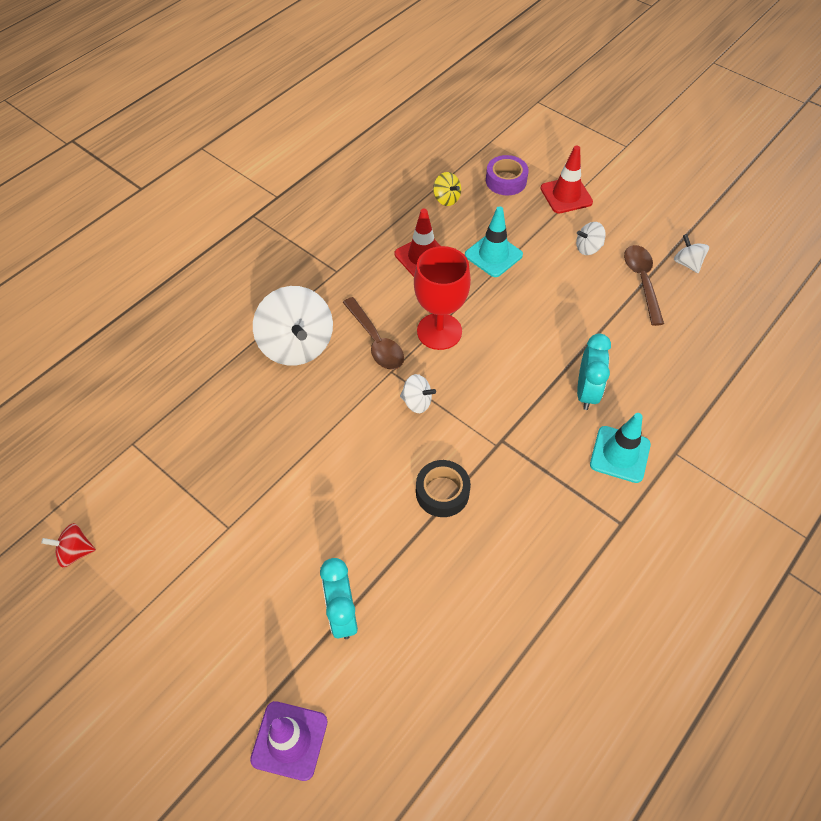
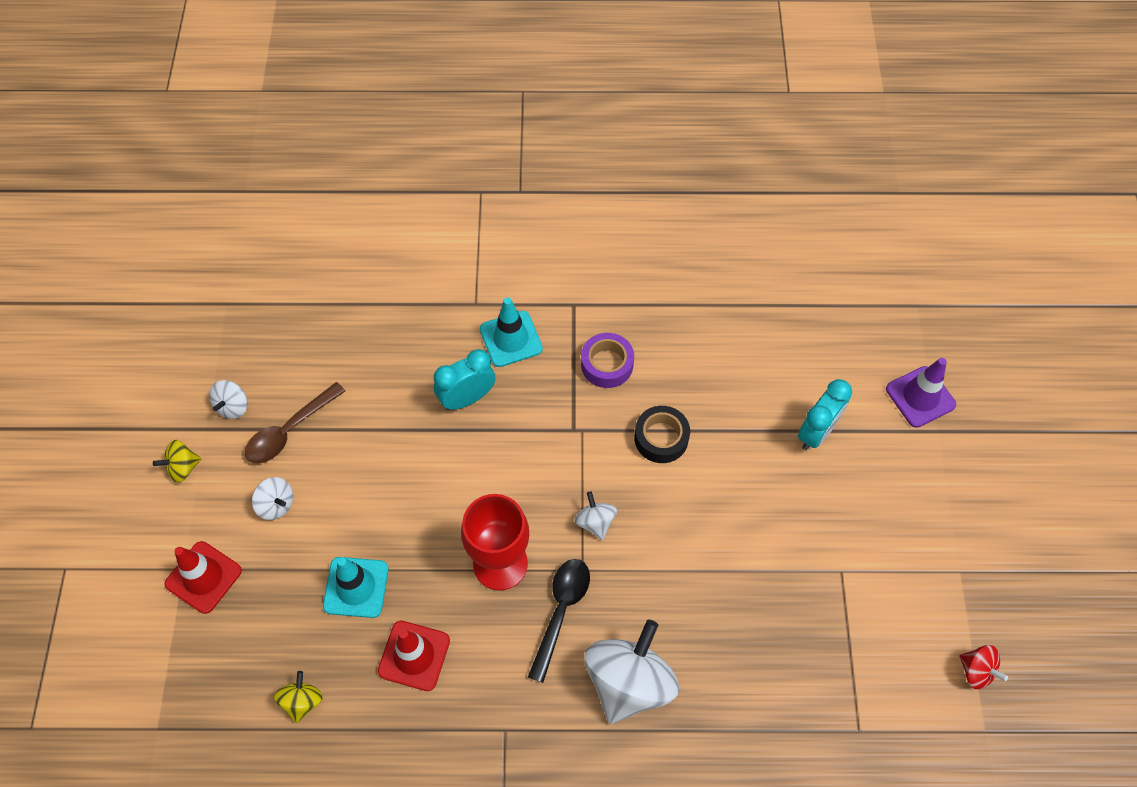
camera: 130 degrees left, 5 degrees up
brown spoon [342,297,404,370] -> black spoon [528,559,590,683]
purple tape [486,155,529,195] -> purple tape moved to [581,333,634,388]
none -> yellow spinning top [153,440,201,483]

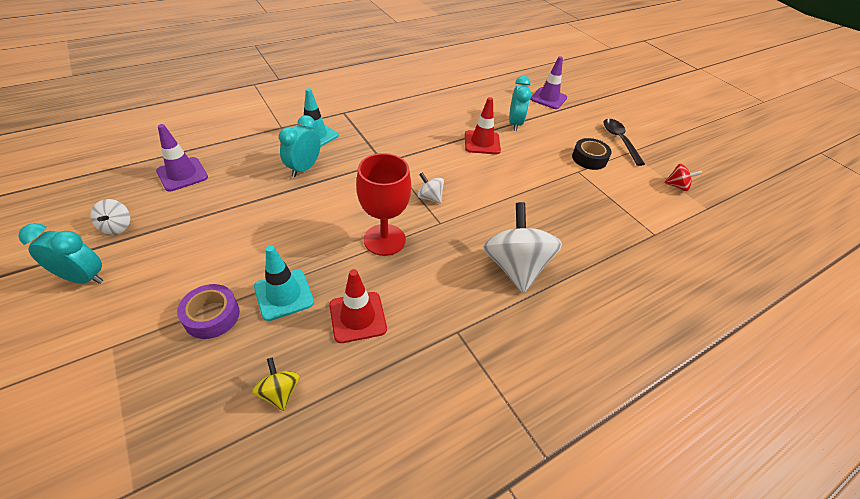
camera: 35 degrees left, 15 degrees down
yellow spinning top [153,440,201,483] -> turquoise clock [18,223,104,284]
red traffic cone [165,541,242,614] -> red traffic cone moved to [465,97,501,154]
brown spoon [245,382,345,464] -> none
white spinning top [252,477,293,520] -> none
black spoon [528,559,590,683] -> black spoon moved to [603,119,645,166]
purple tape [581,333,634,388] -> purple tape moved to [177,284,240,339]
black tape [634,406,690,463] -> black tape moved to [572,138,612,170]
none -> purple traffic cone [156,124,208,192]

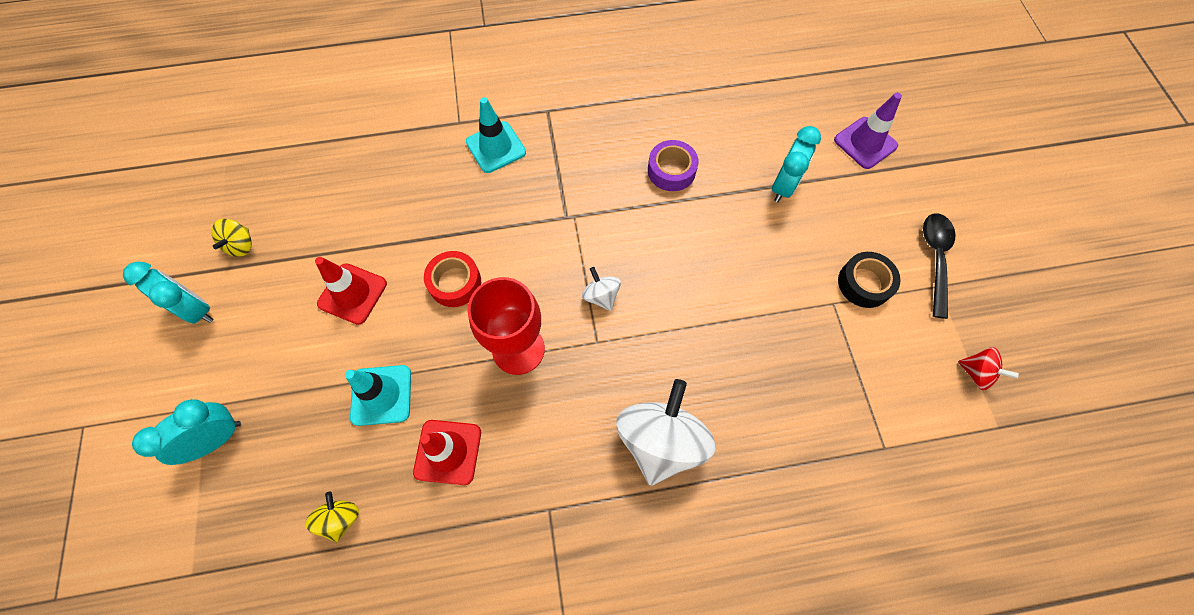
camera: 25 degrees right, 20 degrees up
white spinning top [90,199,130,235] -> yellow spinning top [211,219,252,257]
purple traffic cone [156,124,208,192] -> none
purple tape [177,284,240,339] -> purple tape moved to [648,140,699,191]
turquoise clock [279,115,321,177] -> turquoise clock moved to [132,399,241,465]
red traffic cone [465,97,501,154] -> red traffic cone moved to [315,257,387,325]
none -> red tape [424,251,481,307]

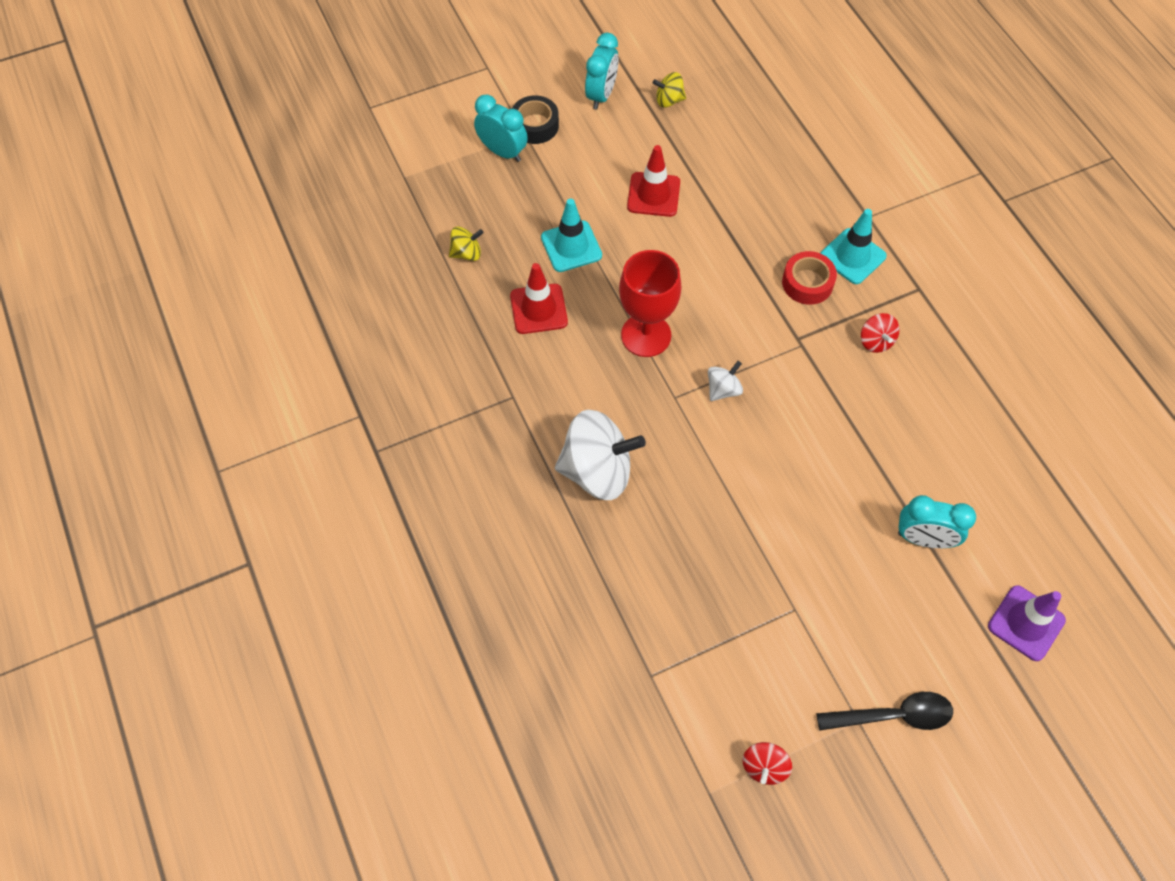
camera: 75 degrees right, 5 degrees down
red tape [424,251,481,307] -> red tape moved to [782,251,837,305]
purple tape [648,140,699,191] -> none
black tape [838,252,901,308] -> black tape moved to [512,95,559,144]
none -> red spinning top [861,313,899,353]

